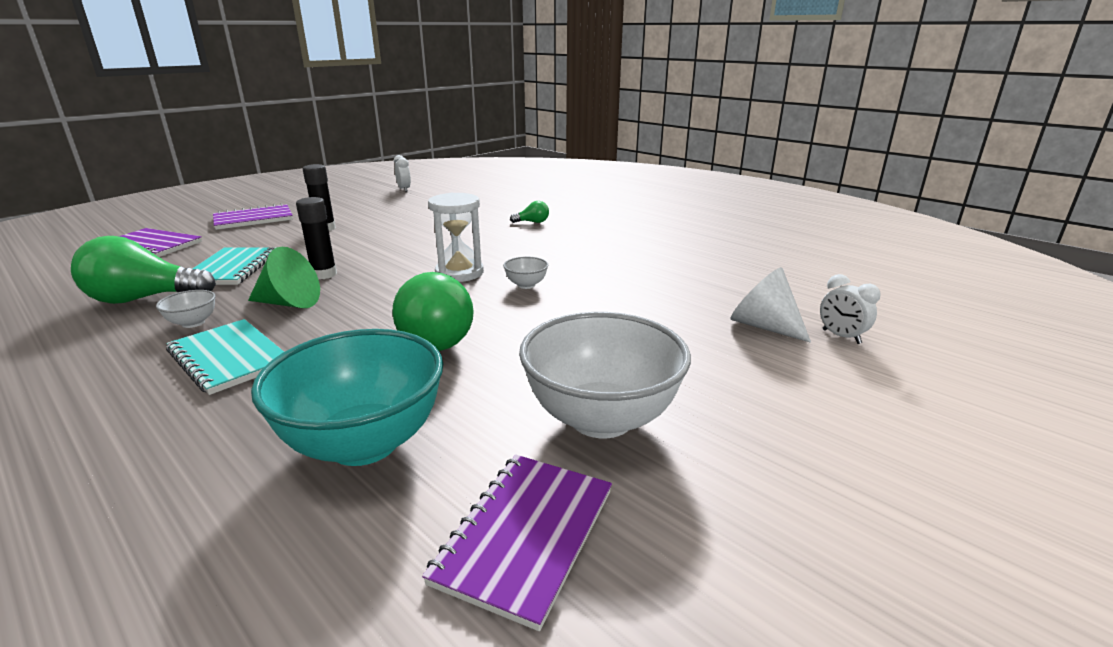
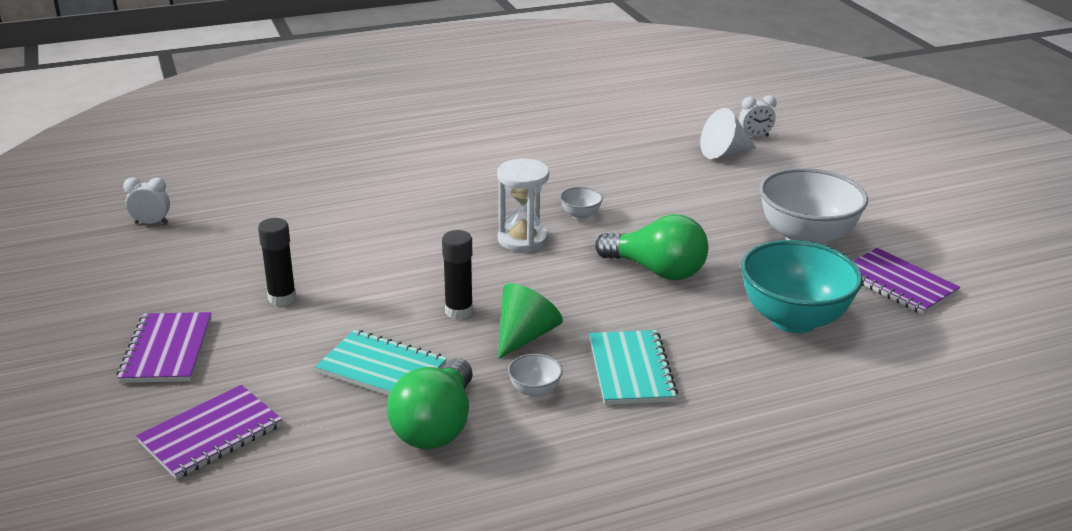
camera: 65 degrees left, 5 degrees up
turquoise notebook [166,319,284,395] -> turquoise notebook turned 75 degrees counterclockwise [589,330,678,405]
green light bulb [510,201,549,223] -> none

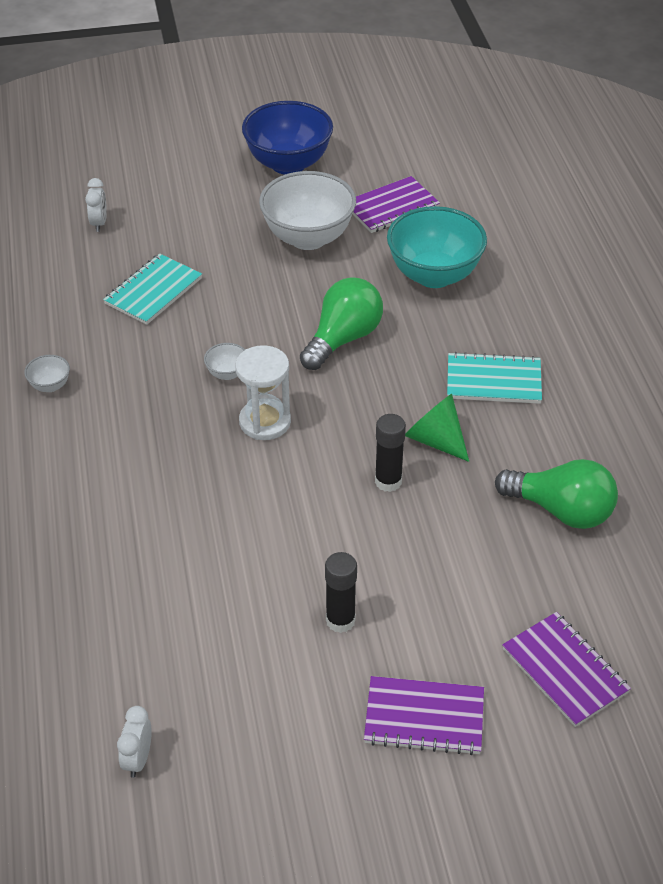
camera: 80 degrees left, 15 degrees up
turquoise notebook [315,330,447,396] -> turquoise notebook moved to [103,253,202,325]
white bowl [508,354,563,398] -> white bowl moved to [24,355,70,392]
white cone [700,108,756,159] -> none
none -> blue bowl [242,101,333,175]

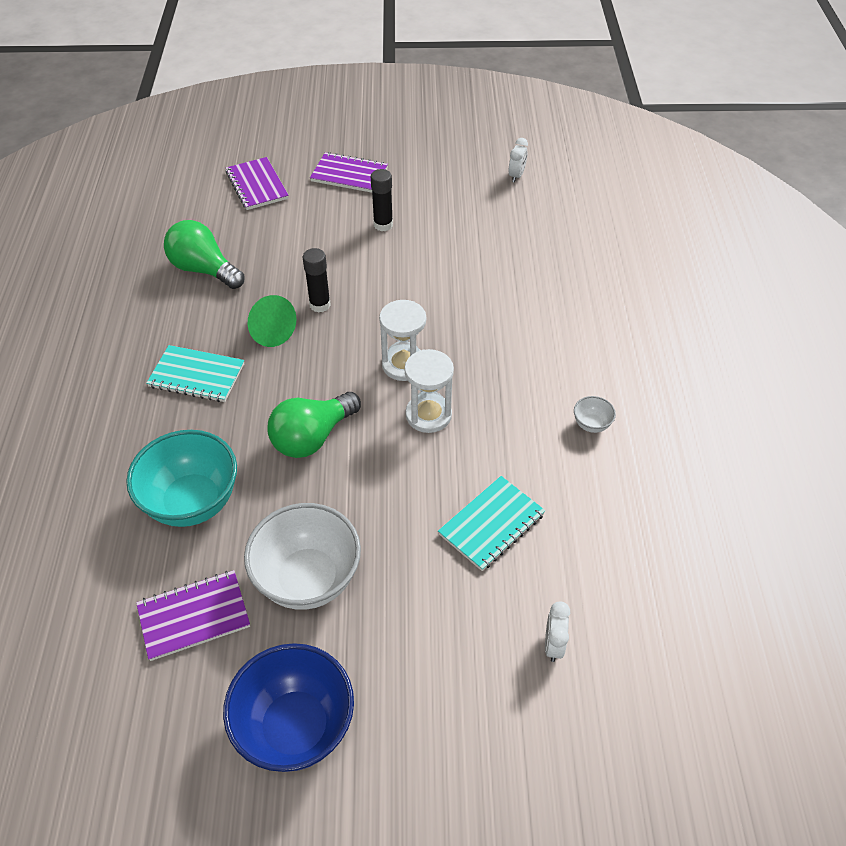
camera: 170 degrees left, 5 degrees up
white bowl [204,343,245,380] -> white hourglass [404,349,454,433]

